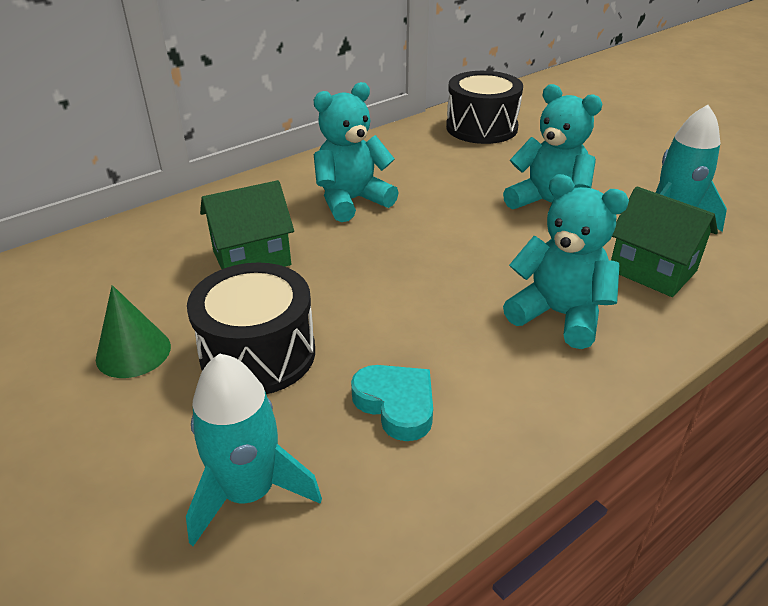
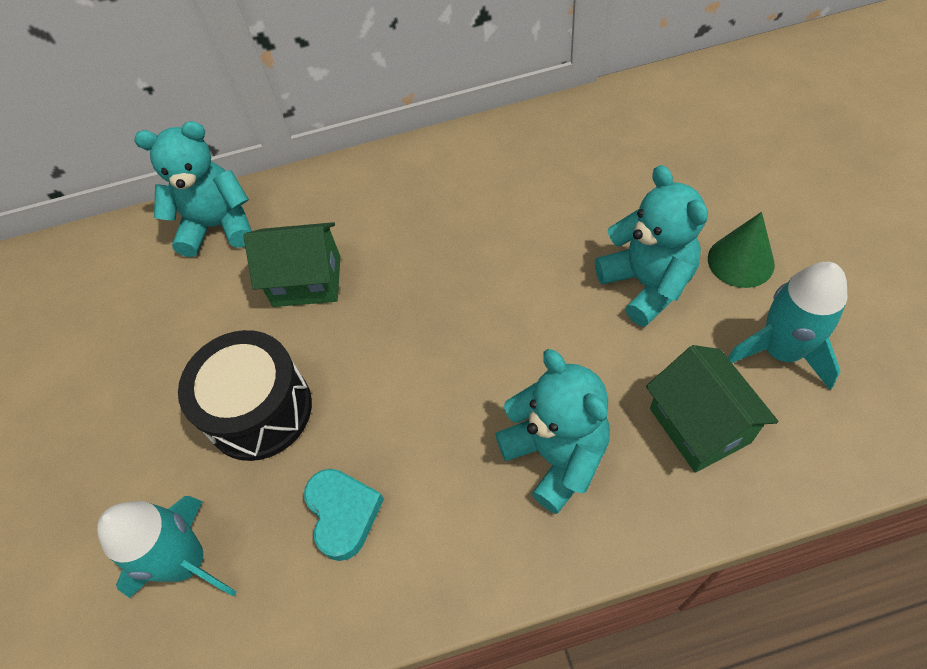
camera: 30 degrees right, 20 degrees up
green cone [96,285,171,378] -> green cone moved to [708,212,775,288]
turquoise teddy bear [314,82,399,222] -> turquoise teddy bear moved to [134,121,252,257]
black drum [446,71,523,144] -> none

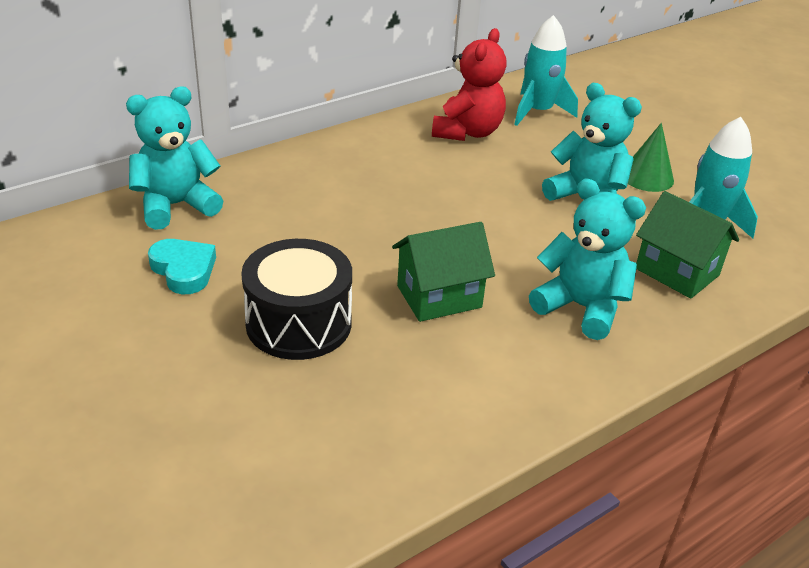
camera: 30 degrees left, 20 degrees down
turquoise rocket [97,496,237,598] -> turquoise rocket moved to [514,15,578,126]
green house [244,222,340,307] -> green house moved to [392,222,495,322]
turquoise heart [304,469,384,561] -> turquoise heart moved to [148,239,216,294]
none -> red teddy bear [432,28,507,141]

